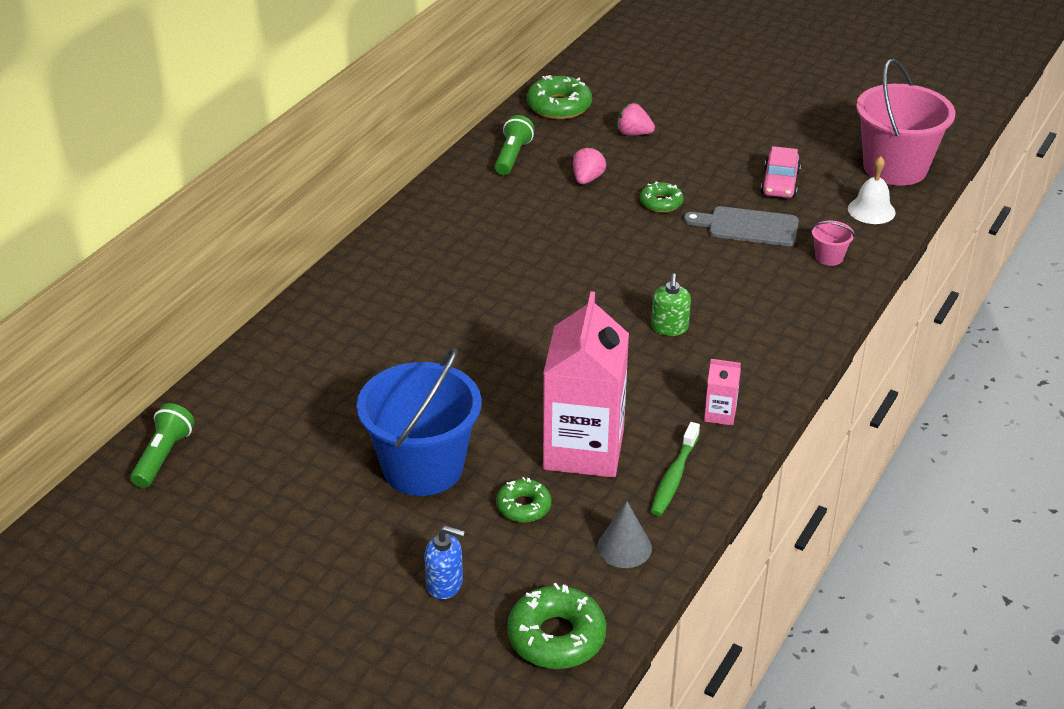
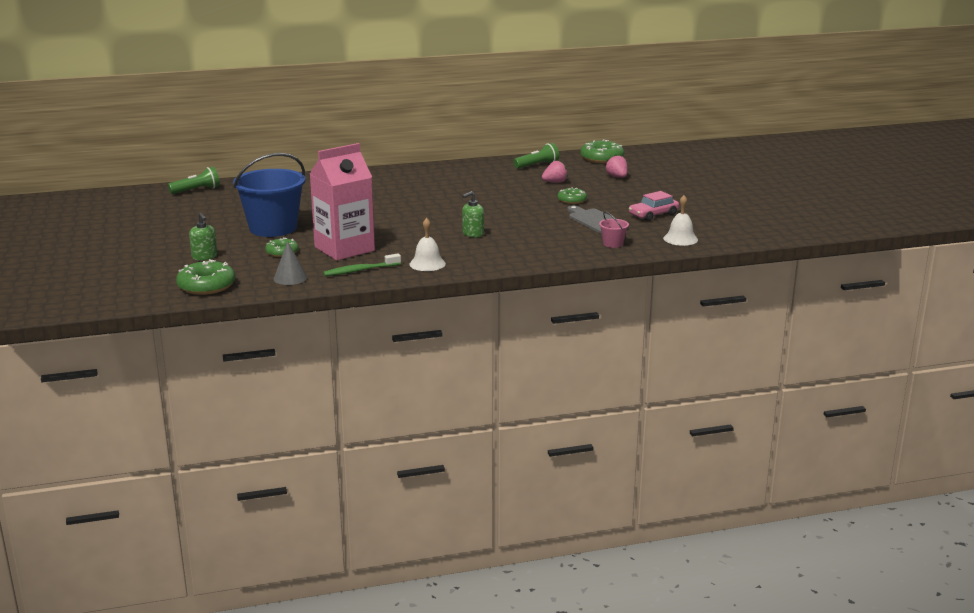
camera: 45 degrees right, 15 degrees down
blue soap dispenser [424,525,465,600] -> green soap dispenser [189,213,217,261]
pink carton [704,359,741,426] -> white bell [410,218,446,271]
pink bucket [856,59,955,186] -> none

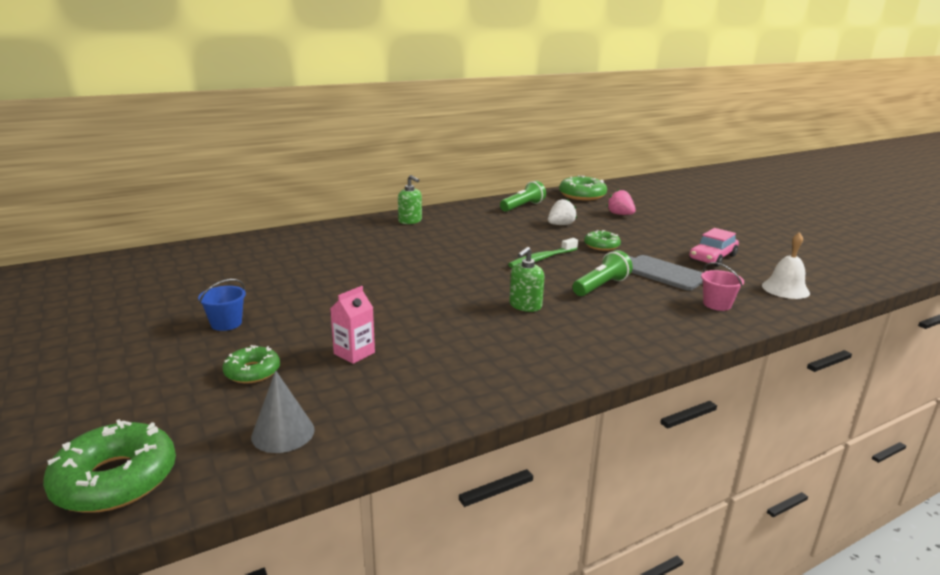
camera: 15 degrees left, 0 degrees up
green flashlight [168,167,220,194] -> green flashlight moved to [572,250,633,296]
green soap dispenser [189,213,217,261] -> green soap dispenser moved to [398,175,422,224]
blue bucket [233,153,306,237] -> blue bucket [198,279,246,331], size x0.41
pink carton [310,143,375,261] -> pink carton [330,286,375,364], size x0.41
green toothbrush [323,253,401,276] -> green toothbrush moved to [508,238,578,268]
white bell [410,218,446,271] -> none
pink strawberry [542,160,568,183] -> white strawberry [548,199,577,225]

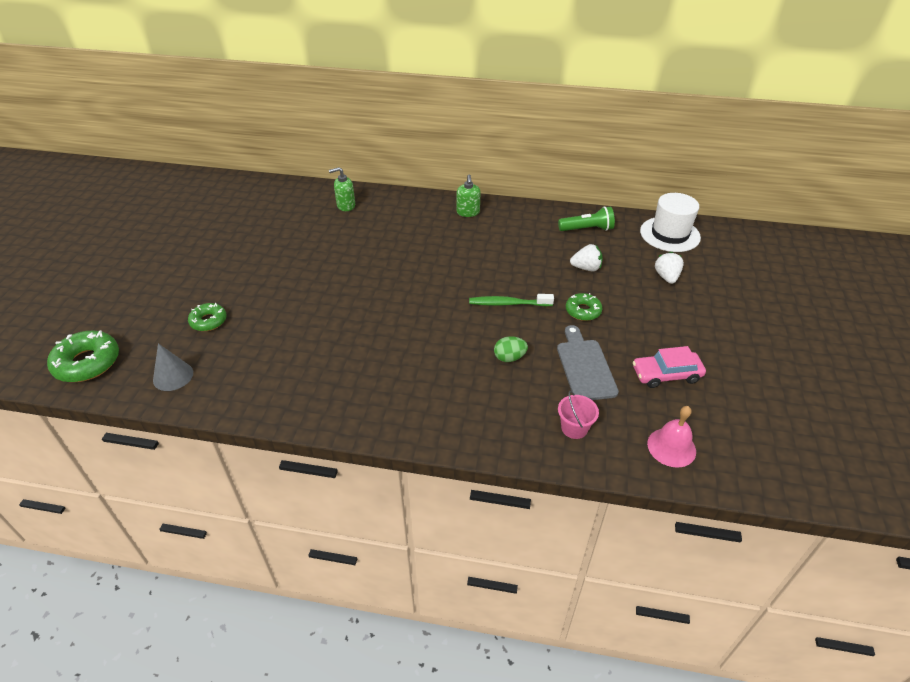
camera: 40 degrees right, 20 degrees up
blue bucket [198,279,246,331] -> none
pink carton [330,286,375,364] -> none
green soap dispenser [509,247,544,312] -> green soap dispenser moved to [329,167,355,211]
green donut [559,175,607,201] -> white hat [640,193,701,252]
green flashlight [572,250,633,296] -> green egg [494,336,528,362]
pink strawberry [607,189,636,215] -> white strawberry [655,252,684,284]
white bell [762,232,810,299] -> pink bell [647,406,696,468]

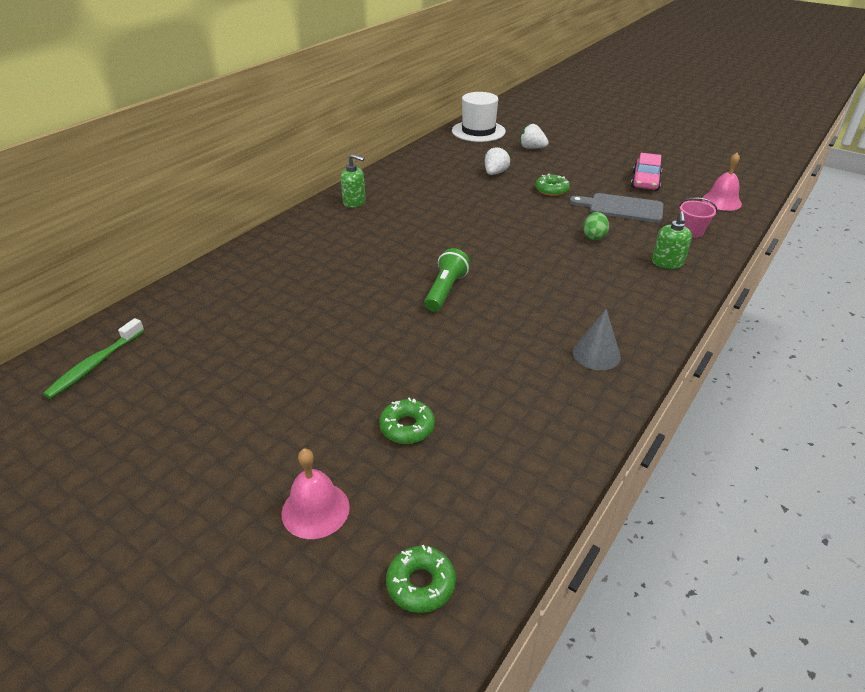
camera: 65 degrees left, 5 degrees down
green donut [47,330,119,382] -> green donut [386,545,456,613], size x0.61
grey cone [153,343,193,391] -> grey cone moved to [573,309,621,370]
green soap dispenser [329,167,355,211] -> green soap dispenser moved to [652,211,692,269]
green toothbrush [469,294,554,306] -> green toothbrush moved to [43,318,144,399]
green flashlight [558,206,615,231] -> green flashlight moved to [424,248,470,312]
none -> pink bell [282,449,350,539]

